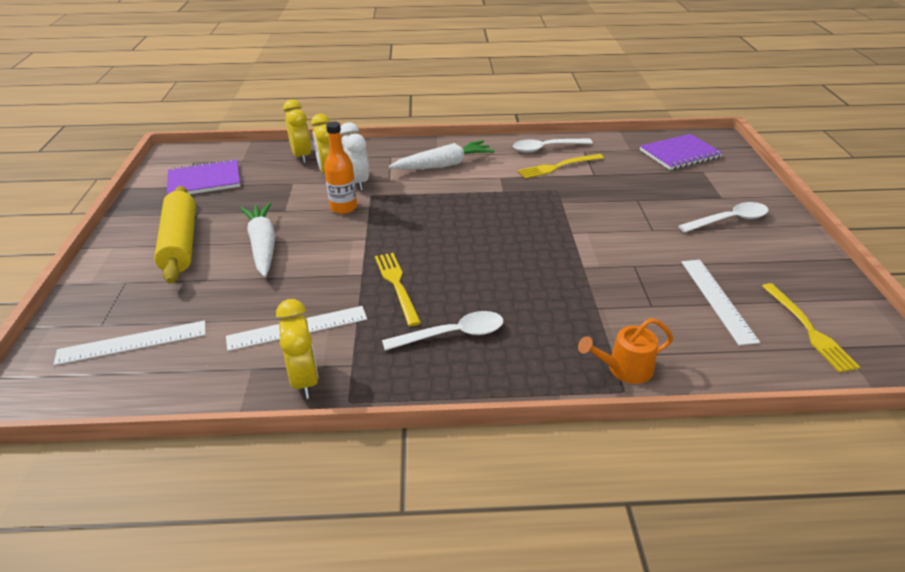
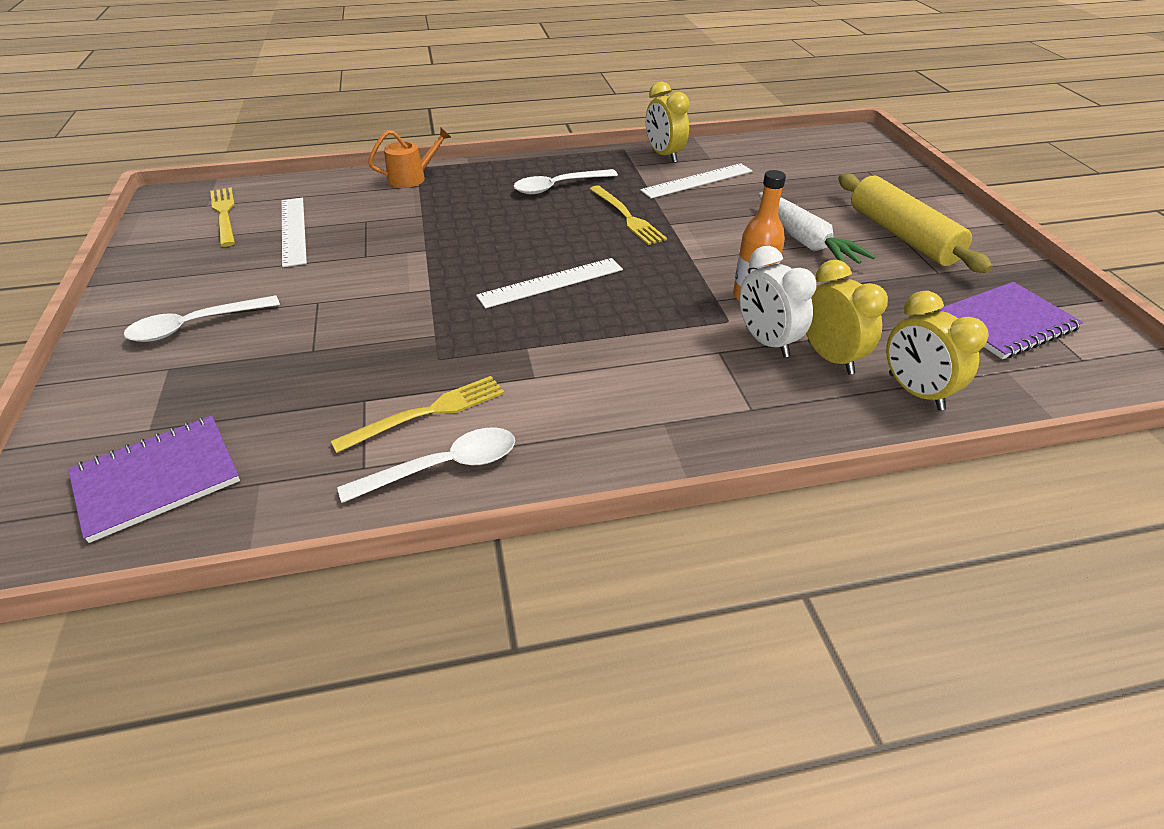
camera: 170 degrees right, 5 degrees up
white ruler [54,321,206,365] -> white ruler moved to [476,258,623,309]
white carrot [389,140,495,170] -> none

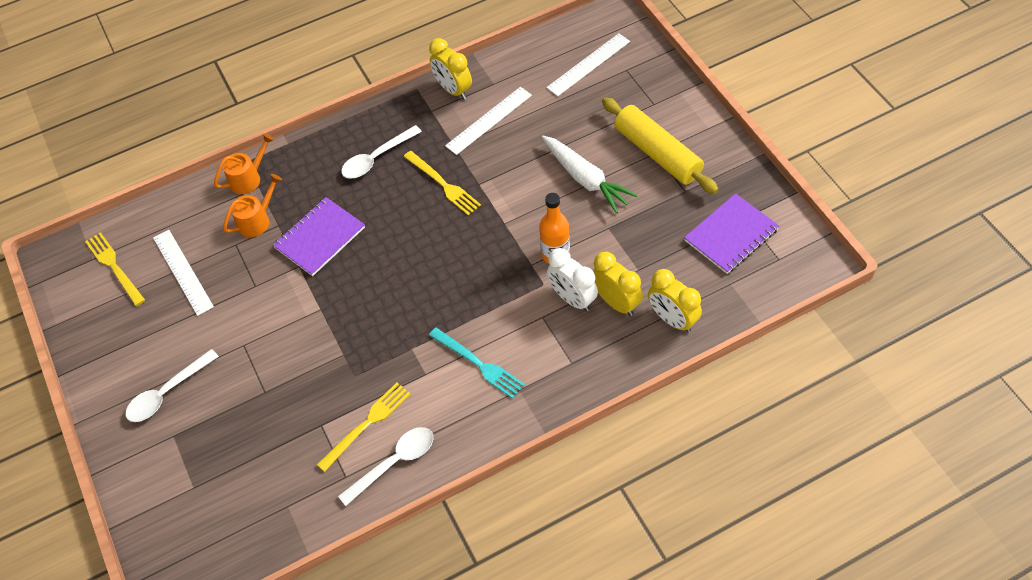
camera: 10 degrees left, 15 degrees up
purple notebook [68,416,240,543] -> purple notebook moved to [273,197,365,276]
white ruler [476,258,623,309] -> white ruler moved to [546,33,630,96]
none -> orange watering can [223,174,282,237]
none -> turquoise fork [429,327,525,399]

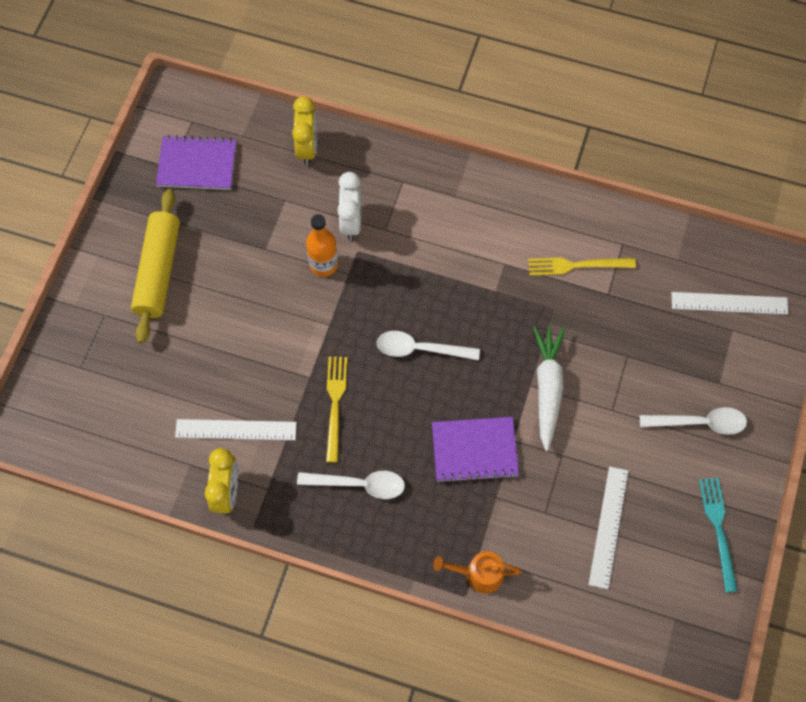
camera: 140 degrees left, 10 degrees up
yellow fork [85,232,145,306] -> none
orange watering can [223,174,282,237] -> none
white spoon [338,427,433,506] -> white spoon moved to [377,331,480,360]
turquoise fork [429,327,525,399] -> turquoise fork moved to [699,477,737,592]
white carrot [542,136,637,213] -> white carrot moved to [533,326,565,451]
white ruler [546,33,630,96] -> white ruler moved to [672,292,788,315]
yellow clock [593,252,643,316] -> none

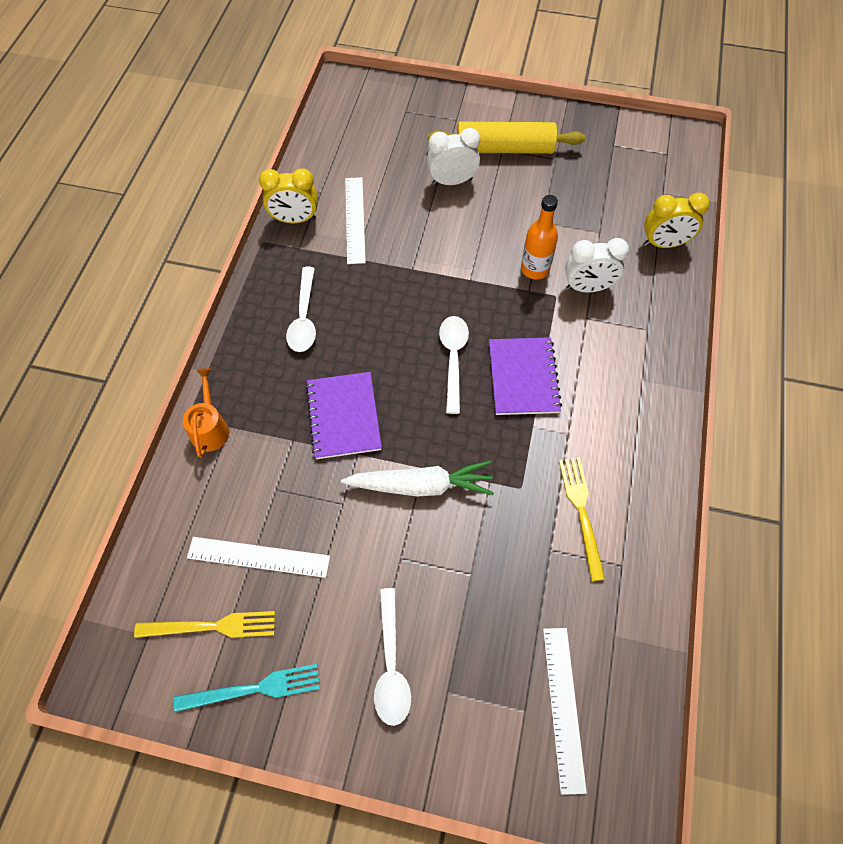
camera: 85 degrees right, 5 degrees down
purple notebook [156,135,236,190] -> purple notebook moved to [489,337,562,415]
yellow fork [326,356,347,463] -> yellow fork moved to [134,611,275,638]
none -> white clock [427,128,480,185]

